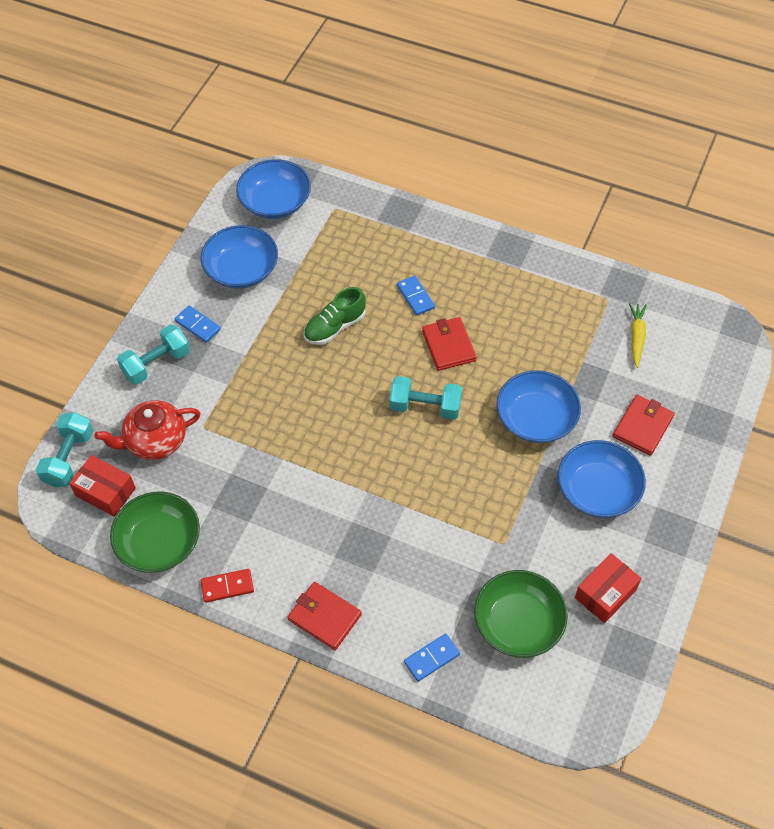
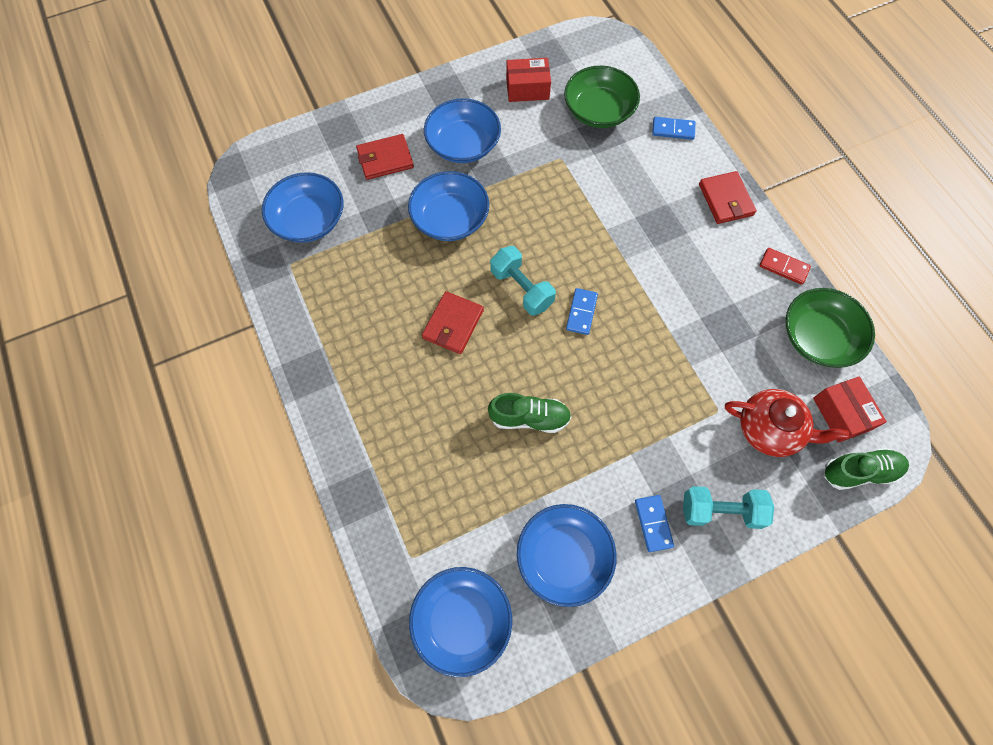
camera: 140 degrees left, 10 degrees up
turquoise dumbbell [36,413,93,487] -> green shoe [824,448,909,490]
blue domino [397,275,435,316] -> blue domino moved to [566,288,598,335]
yellow carrot [629,303,647,368] -> blue bowl [262,172,344,243]

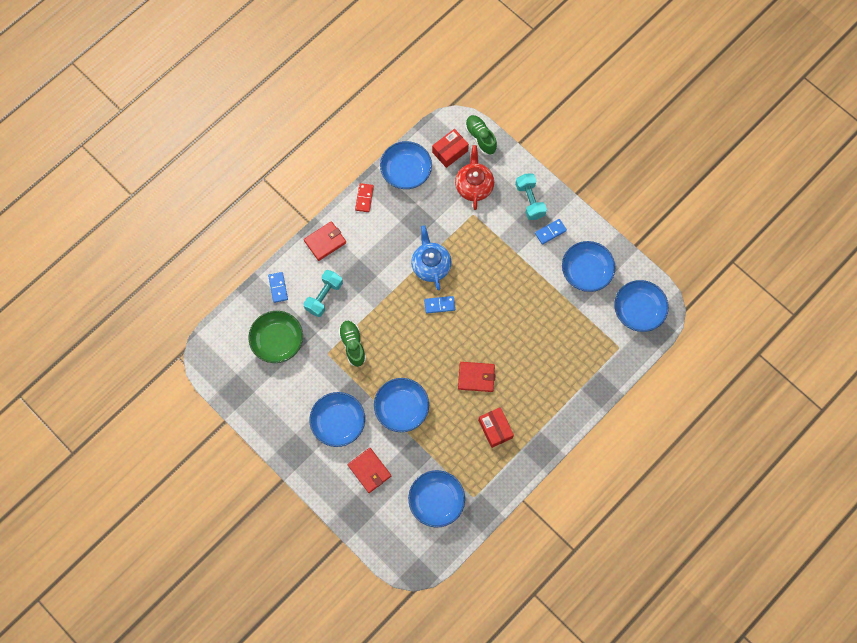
camera: 110 degrees left, 5 degrees up
green shoe [488,393,571,433] -> green shoe moved to [338,320,366,367]
turquoise dumbbell [490,246,556,316] -> turquoise dumbbell moved to [303,270,343,317]
red box [506,58,551,102] -> red box moved to [478,407,514,448]
green bowl [786,288,875,368] -> blue bowl [380,141,432,189]
none -> blue teapot [411,225,451,290]

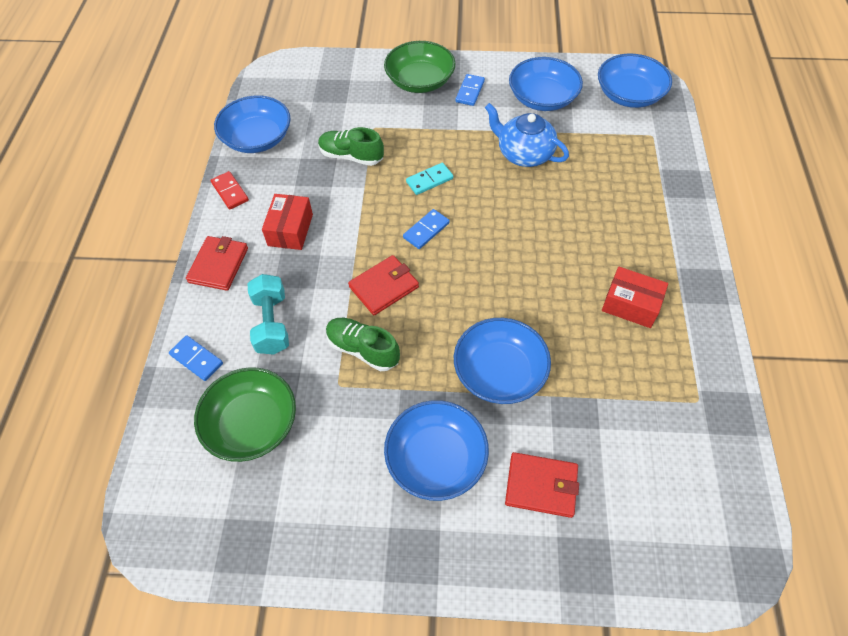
camera: 40 degrees left, 15 degrees down
blue bowl [408,470,465,527] -> none
blue teapot [411,225,451,290] -> blue teapot moved to [485,103,569,167]
red box [432,129,469,168] -> red box moved to [262,194,313,250]
red teapot [455,145,494,210] -> none
red wallet [458,362,496,392] -> red wallet moved to [348,255,419,315]
green shoe [465,115,497,155] -> green shoe moved to [318,127,384,166]
turquoise dumbbell [515,173,547,220] -> green bowl [384,41,456,93]
none -> turquoise domino [406,163,453,195]

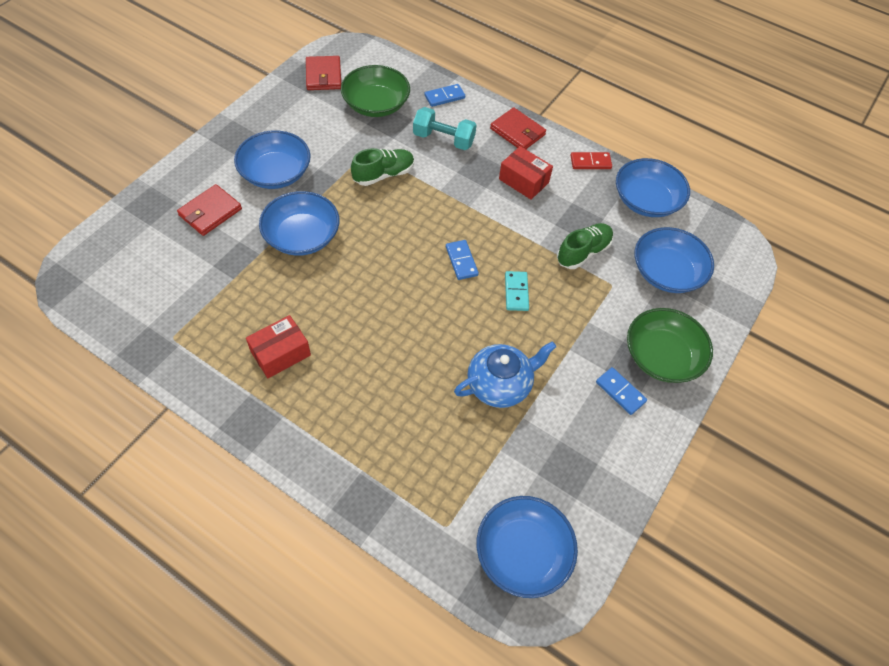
camera: 115 degrees right, 0 degrees up
red wallet [348,255,419,315] -> red wallet moved to [306,56,341,90]
blue bowl [509,57,583,111] -> blue bowl moved to [635,227,714,293]

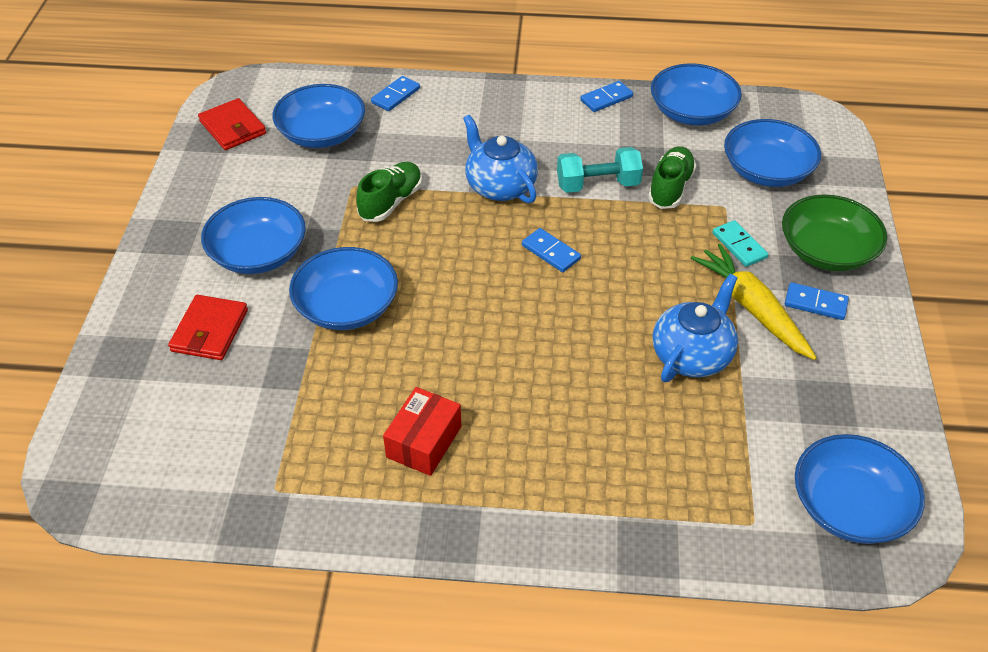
camera: 25 degrees left, 10 degrees down
green bowl [341,65,410,117] -> blue bowl [272,84,365,148]
turquoise dumbbell [413,107,476,150] -> turquoise dumbbell moved to [557,147,643,193]
red wallet [490,107,546,149] -> none
red box [499,146,553,200] -> none
turquoise domino [505,271,529,311] -> turquoise domino moved to [712,220,769,267]
red domino [570,152,612,169] -> blue domino [580,81,633,112]
none -> blue teapot [463,115,538,203]
none -> yellow carrot [691,244,817,360]

